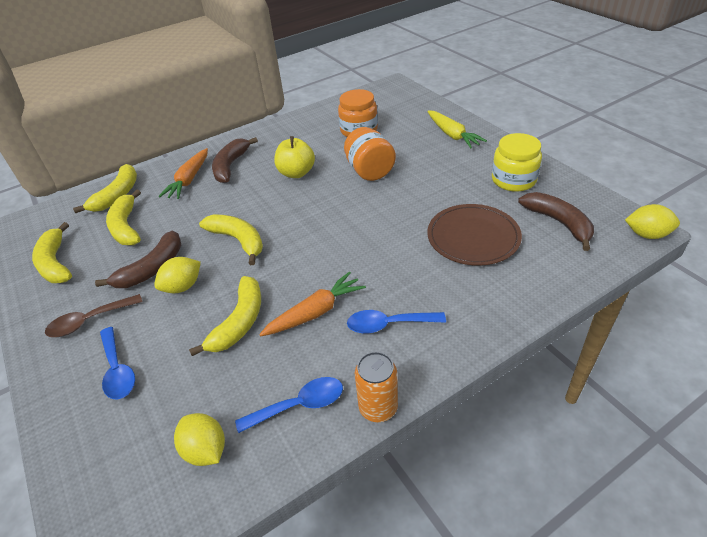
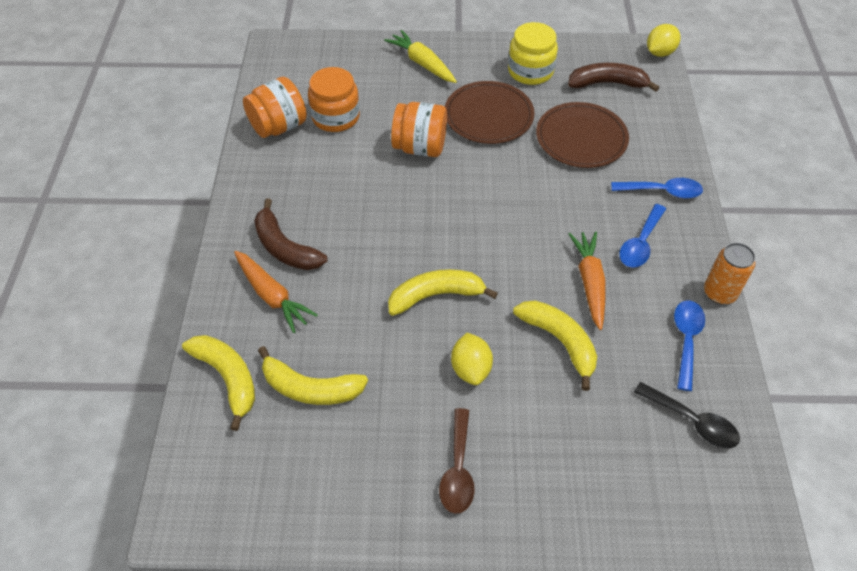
camera: 60 degrees left, 10 degrees up
yellow banana [32,222,72,283] -> none
brown banana [95,231,181,288] -> none
blue spoon [100,327,135,400] -> blue spoon moved to [611,178,703,199]
yellow lemon [174,413,225,466] -> black spoon [634,382,740,448]
yellow apple [274,136,315,178] -> none
yellow carrot [427,110,487,149] -> yellow carrot turned 135 degrees counterclockwise [384,30,457,83]
none -> orange jar [243,77,307,138]
none -> brown plate [445,81,535,144]

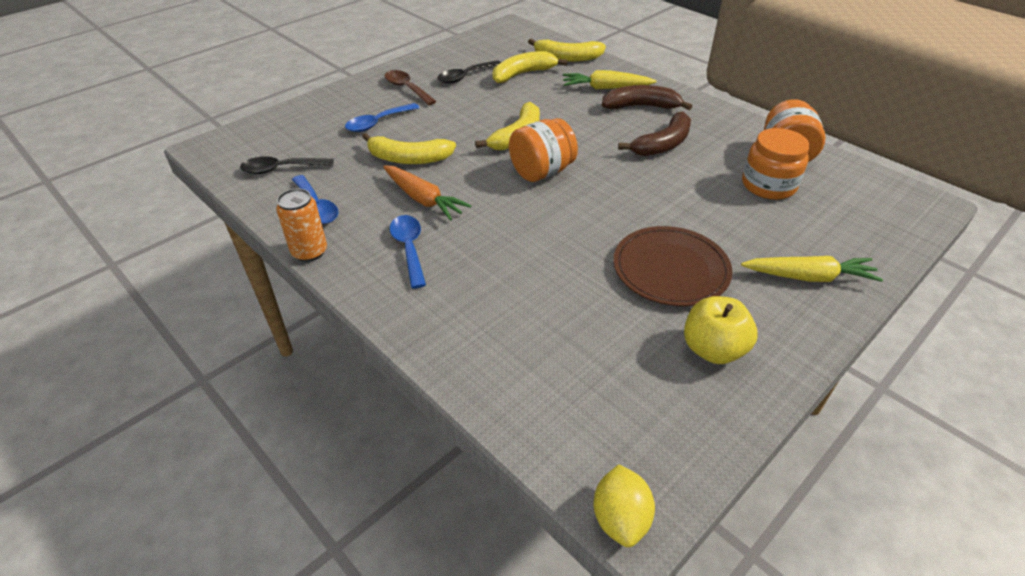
camera: 135 degrees right, 10 degrees down
orange carrot [234,251,318,333] -> yellow carrot [563,70,657,90]
orange jar [391,102,447,157] -> orange jar moved to [509,118,578,182]
yellow lemon [451,333,493,385] -> none
yellow jar [508,22,558,85] -> yellow apple [684,296,758,364]
brown plate [536,102,629,168] -> none
brown banana [568,63,659,92] -> brown banana moved to [618,111,691,156]
blue spoon [611,178,703,199] -> blue spoon moved to [345,103,420,132]
none -> black spoon [438,60,501,83]

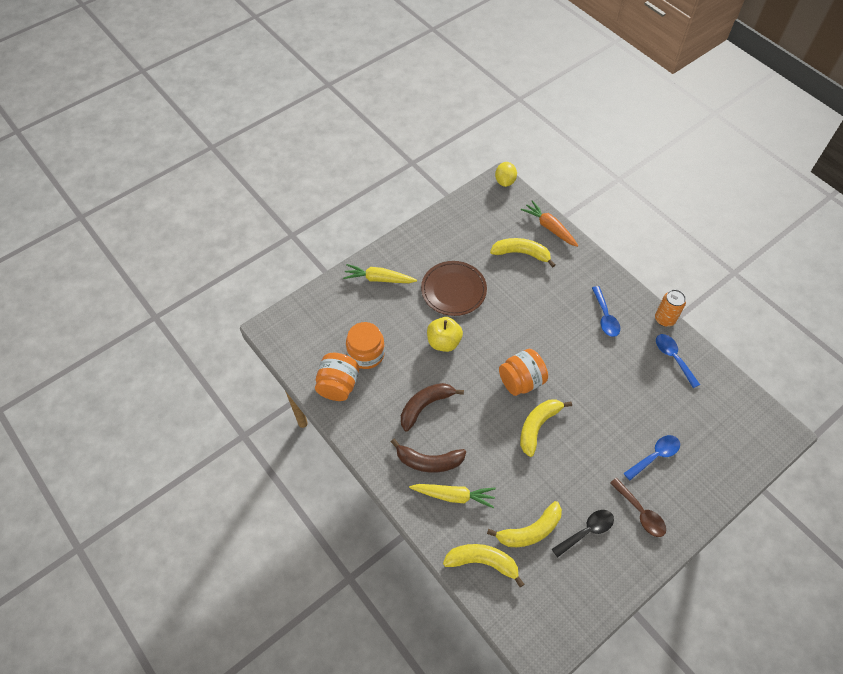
camera: 175 degrees left, 15 degrees up
black spoon [240,156,333,174] -> none
yellow banana [362,133,456,164] -> yellow banana moved to [490,238,555,268]
orange carrot [383,165,472,221] -> orange carrot moved to [521,200,578,247]
yellow apple [684,296,758,364] -> yellow apple moved to [427,317,463,352]

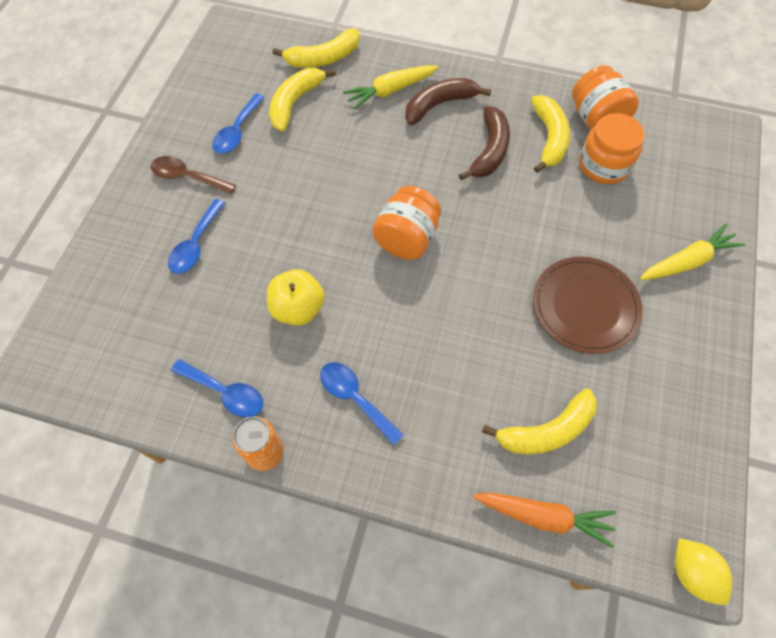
camera: 145 degrees right, 5 degrees up
yellow apple [427,317,463,352] -> yellow apple moved to [267,269,325,326]
yellow banana [520,400,572,457] -> yellow banana moved to [531,95,570,173]
black spoon [552,510,614,558] -> blue spoon [212,94,265,154]

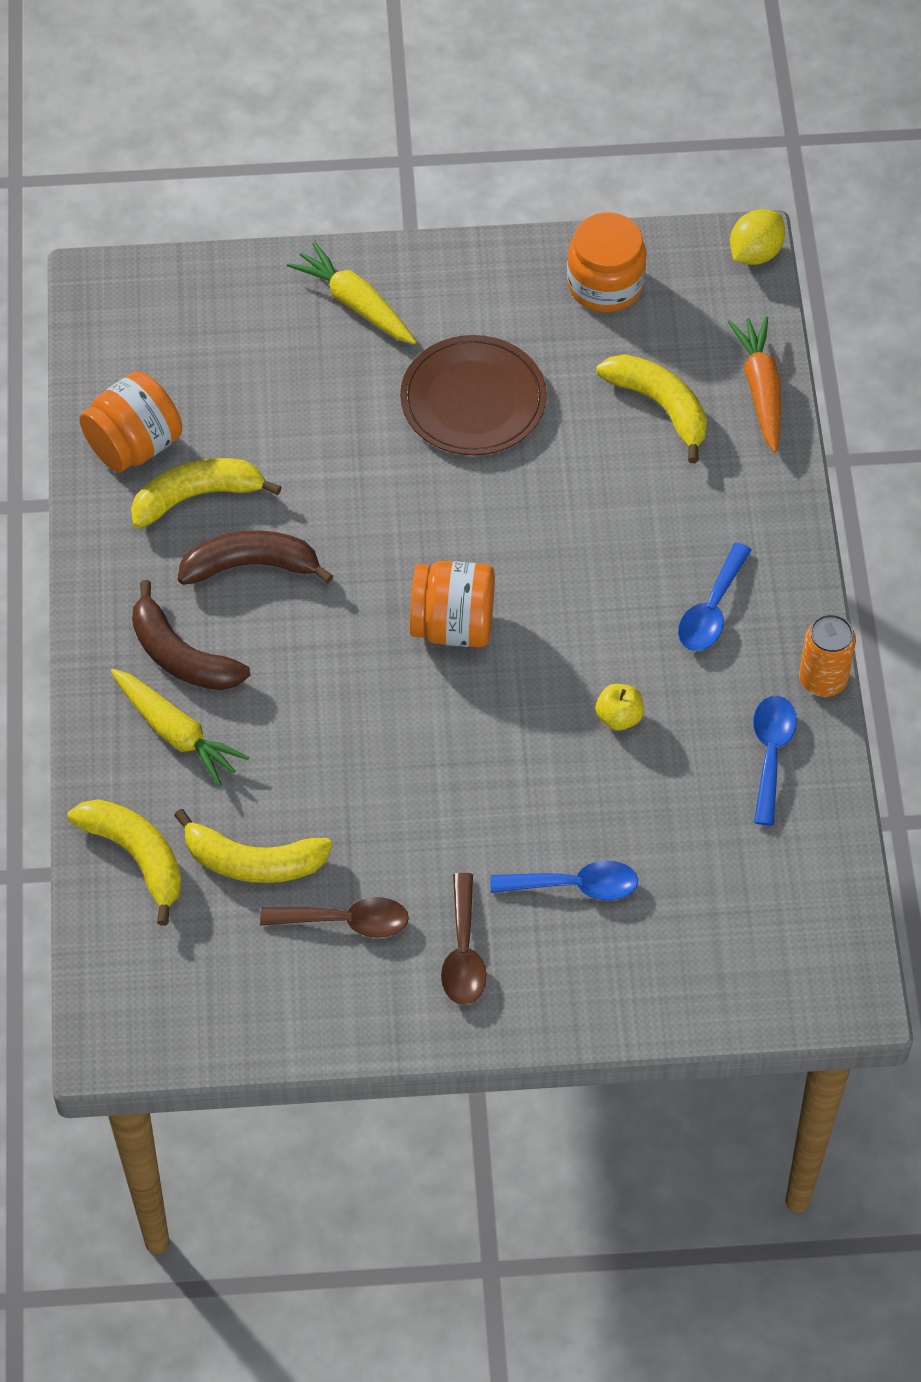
camera: 110 degrees left, 5 degrees down
blue spoon [212,94,265,154] -> brown spoon [260,897,409,938]
yellow apple [267,269,325,326] -> yellow apple [596,684,644,731], size x0.60
orange jar [579,113,645,184] -> orange jar moved to [567,212,647,312]

